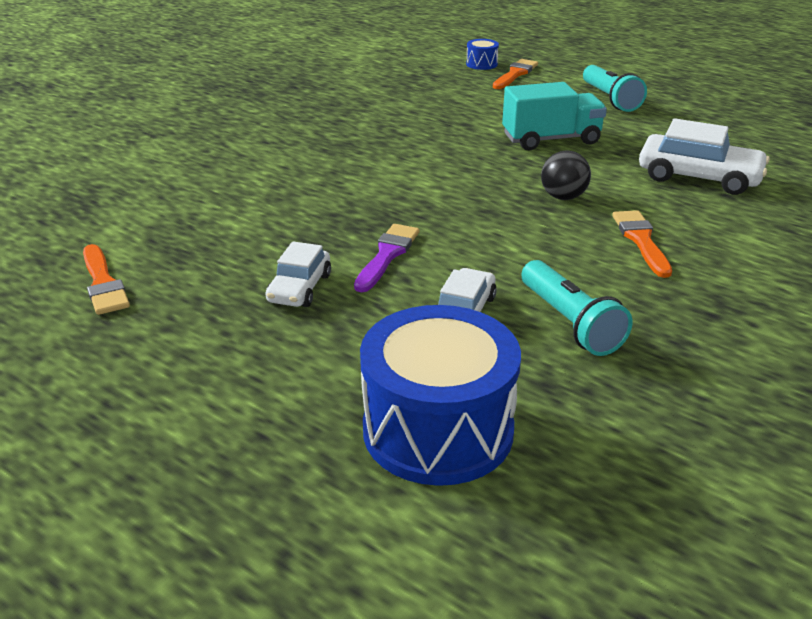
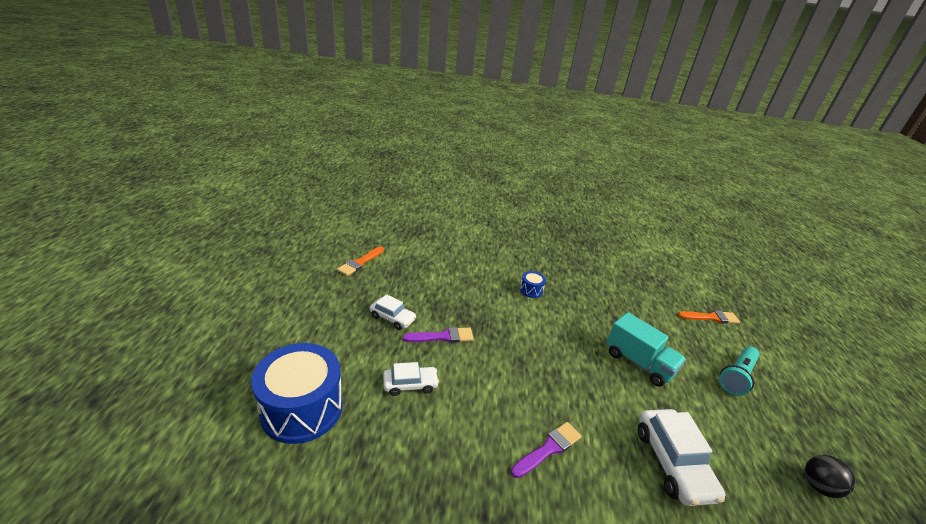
camera: 55 degrees right, 0 degrees up
white car [266,241,331,307] -> white car turned 135 degrees counterclockwise [370,294,416,330]
blue drum [466,39,499,70] -> blue drum moved to [520,271,546,298]
turquoise flashlight [521,260,632,356] -> none
black ball [541,151,591,200] -> black ball moved to [805,455,855,498]
orange brush [612,210,672,278] -> purple brush [511,422,582,478]

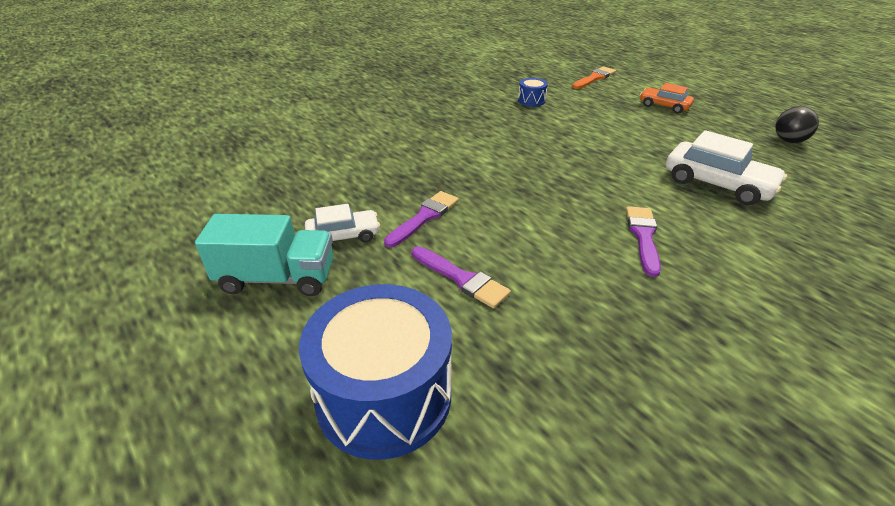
camera: 40 degrees left, 5 degrees up
orange brush [337,246,384,276] -> none
white car [383,362,439,396] -> purple brush [412,246,511,308]
blue drum [520,271,546,298] -> blue drum moved to [518,78,548,107]
turquoise truck [606,312,686,387] -> turquoise truck moved to [195,214,333,296]
turquoise flashlight [719,346,760,396] -> orange car [640,83,694,114]

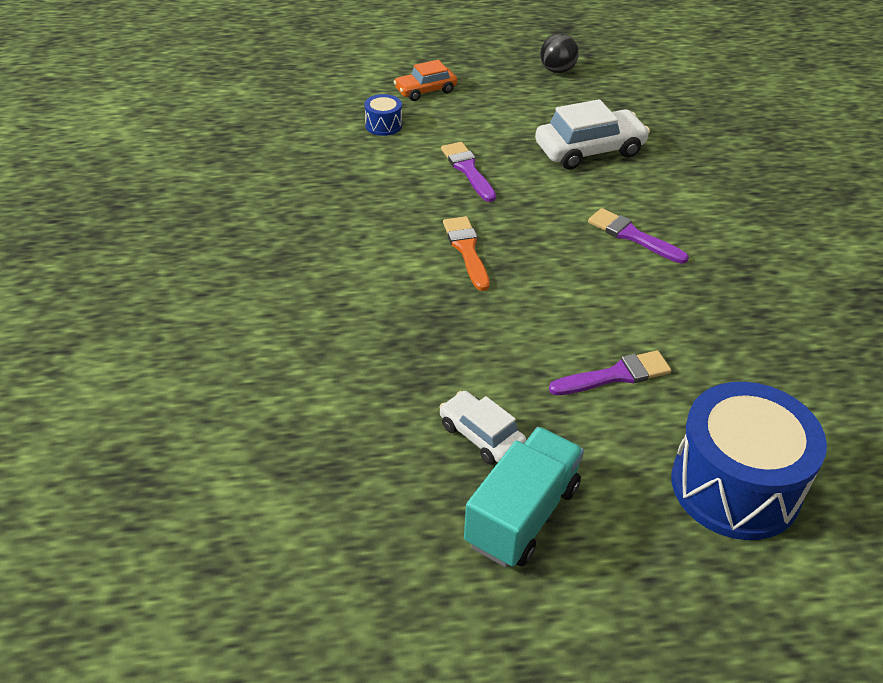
camera: 60 degrees left, 5 degrees up
white car [305,204,380,242] -> white car turned 60 degrees counterclockwise [440,391,526,464]
purple brush [384,191,459,248] -> purple brush moved to [441,142,496,202]
blue drum [518,78,548,107] -> blue drum moved to [364,94,402,136]
orange brush [572,67,616,89] -> orange brush moved to [443,216,490,291]

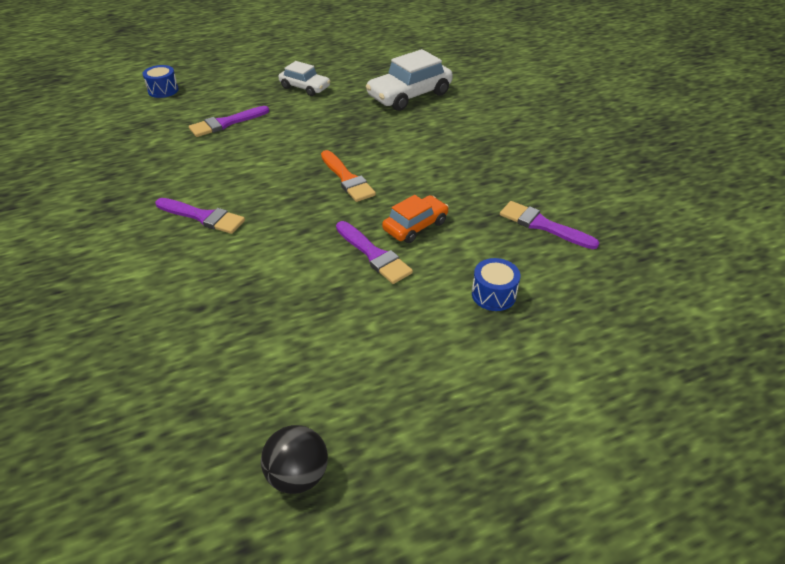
camera: 165 degrees right, 0 degrees up
orange car [394,60,457,101] -> orange car moved to [382,195,449,243]
turquoise truck [464,427,584,567] -> none
white car [535,99,650,169] -> white car moved to [366,49,453,111]
blue drum [671,382,827,540] -> blue drum [142,65,179,98], size x0.43
none -> purple brush [500,201,599,249]

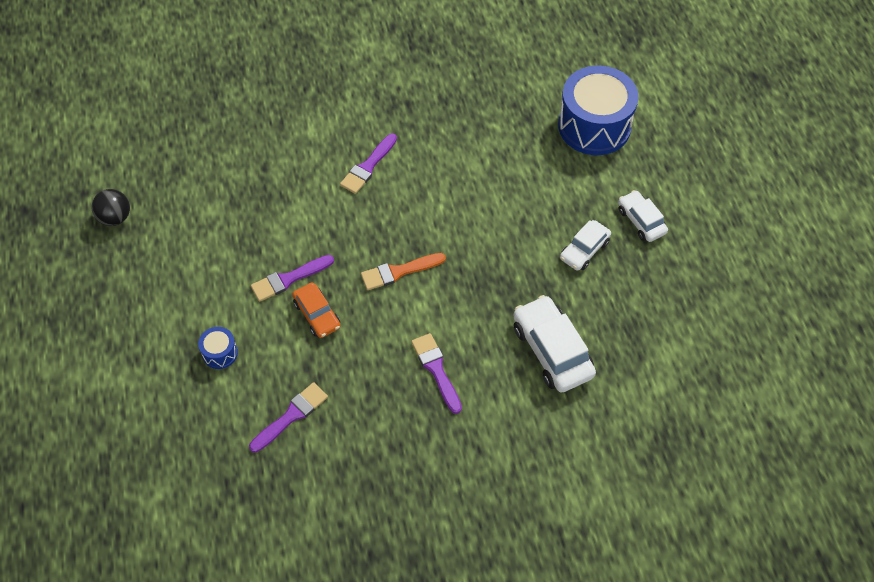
camera: 100 degrees right, 15 degrees up
blue drum [142,65,179,98] -> blue drum [558,65,639,155], size x2.34
purple brush [189,106,269,137] -> purple brush moved to [411,333,462,414]
none -> white car [618,190,668,242]

